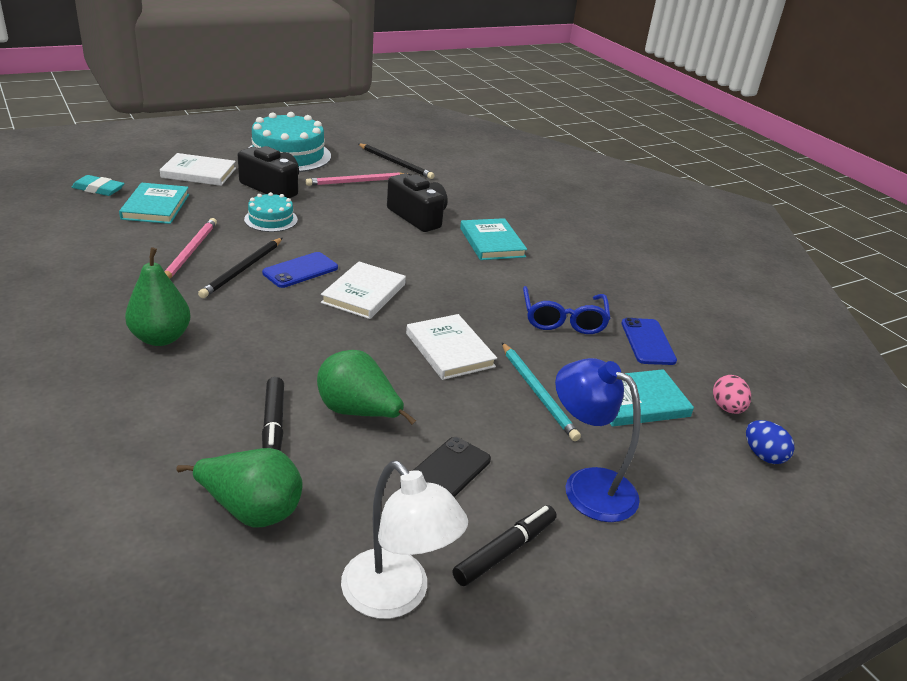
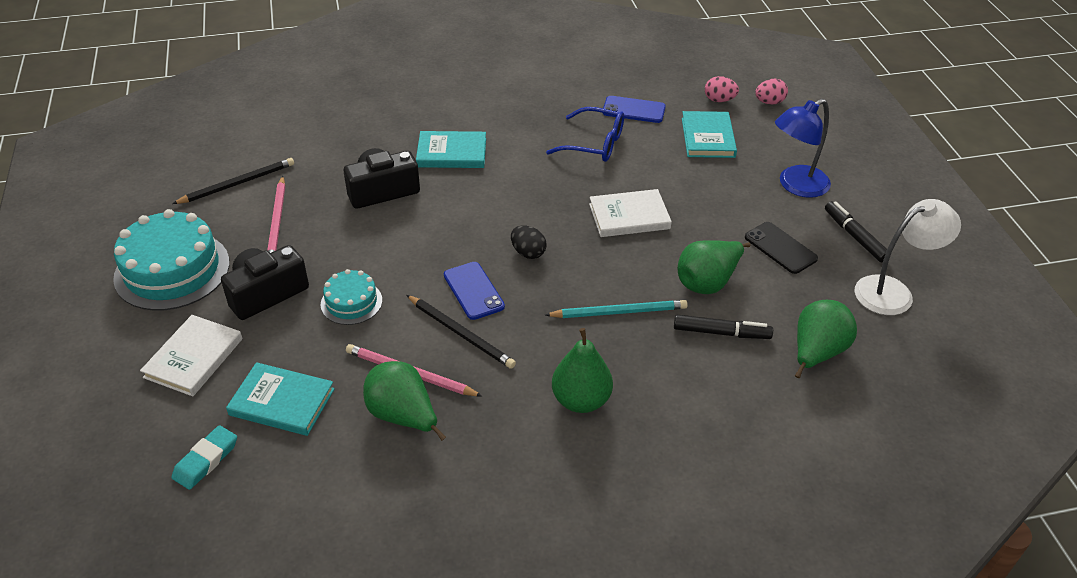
camera: 70 degrees left, 10 degrees up
white book [321,262,406,319] -> black egg [511,225,546,259]
turquoise pencil [502,343,581,441] -> turquoise pencil moved to [545,300,688,318]
blue egg [746,420,795,464] -> pink egg [755,78,788,105]
none -> green pear [363,361,446,441]

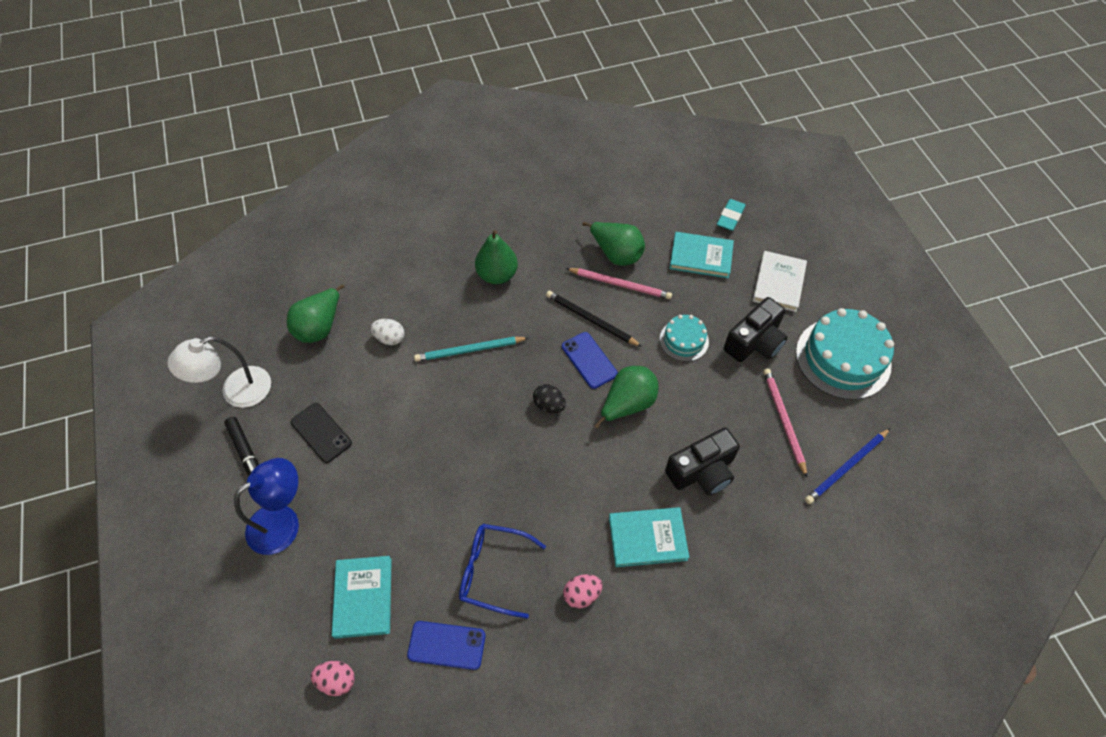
camera: 175 degrees right, 15 degrees up
black pencil [172,158,294,204] -> blue pencil [805,428,890,504]
white book [589,189,672,237] -> none
black marker [674,315,773,339] -> white egg [371,319,404,345]
green pear [678,241,751,294] -> green pear moved to [594,366,659,429]
pink egg [755,78,788,105] -> pink egg moved to [563,574,603,608]

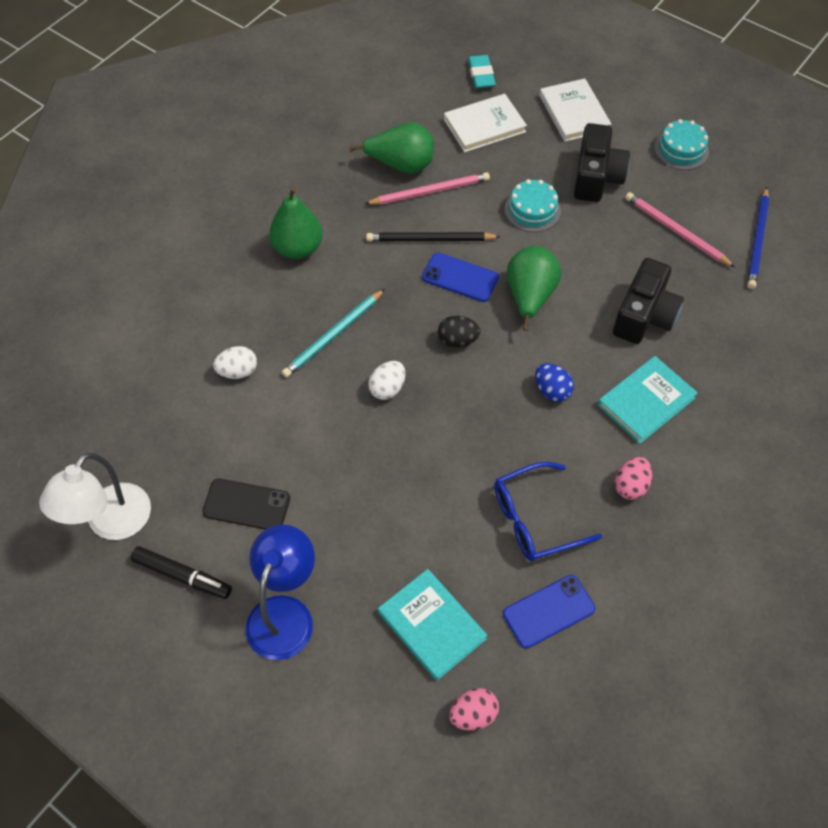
camera: 35 degrees left, 0 degrees up
green pear [287,284,345,343] -> none
turquoise book [669,232,734,278] -> white book [444,94,527,152]
turquoise cake [796,308,894,400] -> turquoise cake [654,119,709,170], size x0.53
none -> white egg [368,361,406,400]
none -> blue egg [535,363,574,402]

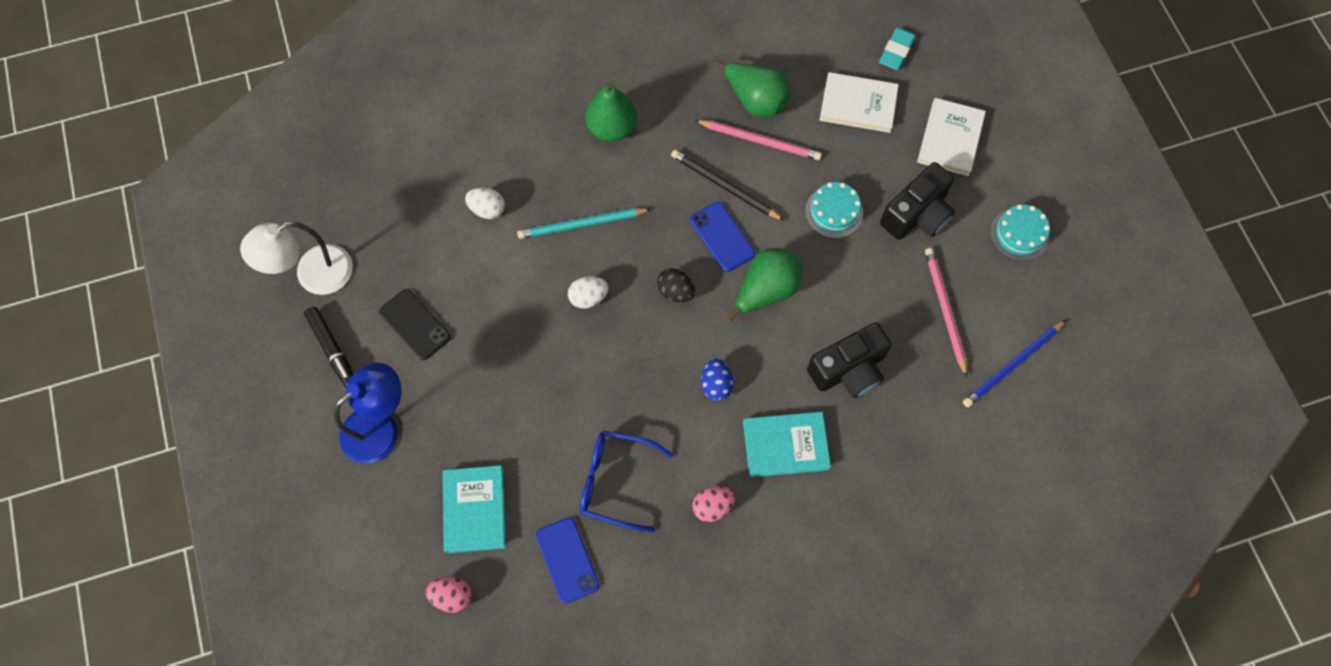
camera: 35 degrees right, 10 degrees up
blue phone [503,575,595,648] -> blue phone turned 60 degrees clockwise [536,517,599,604]

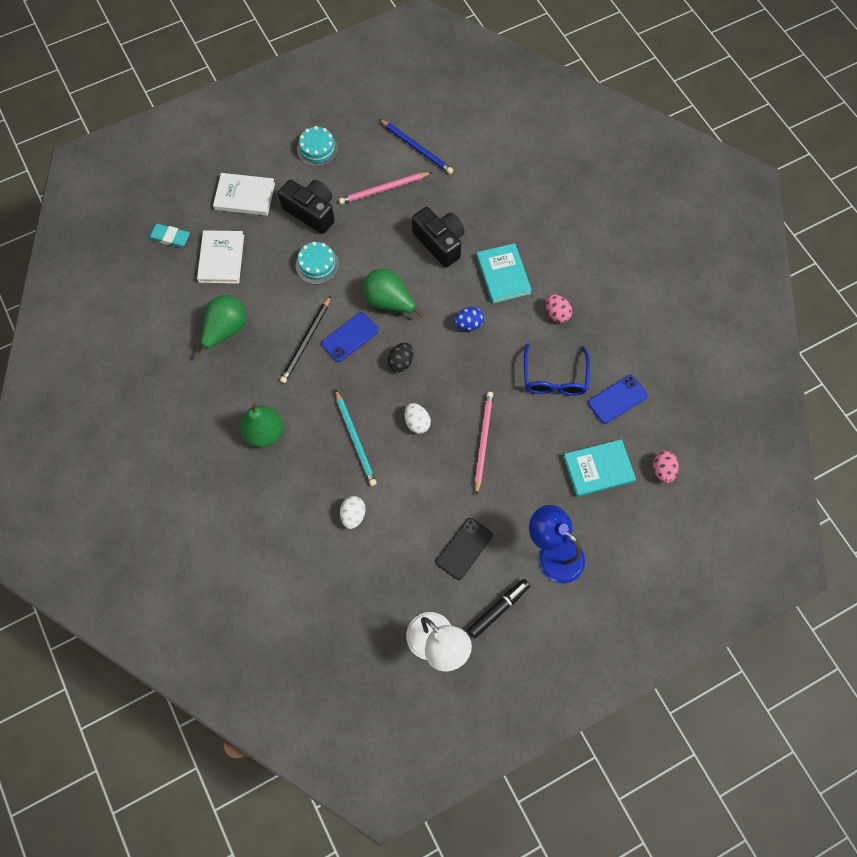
camera: 100 degrees left, 0 degrees up
pink pencil [695,120,822,160] -> pink pencil moved to [475,392,493,495]

